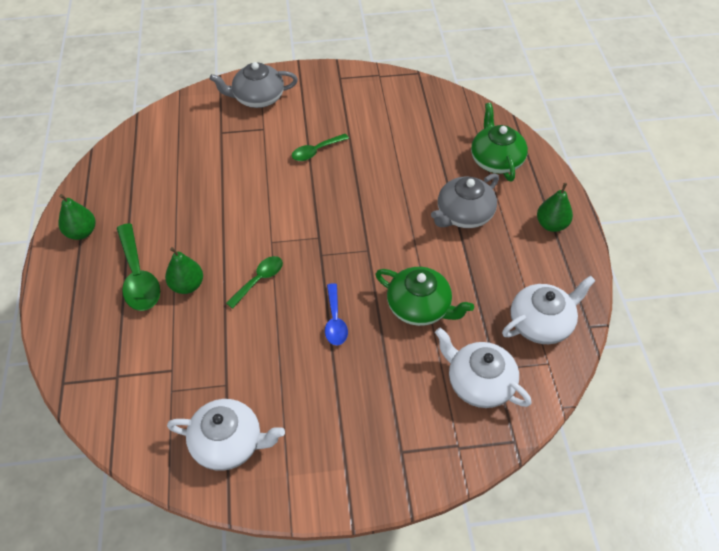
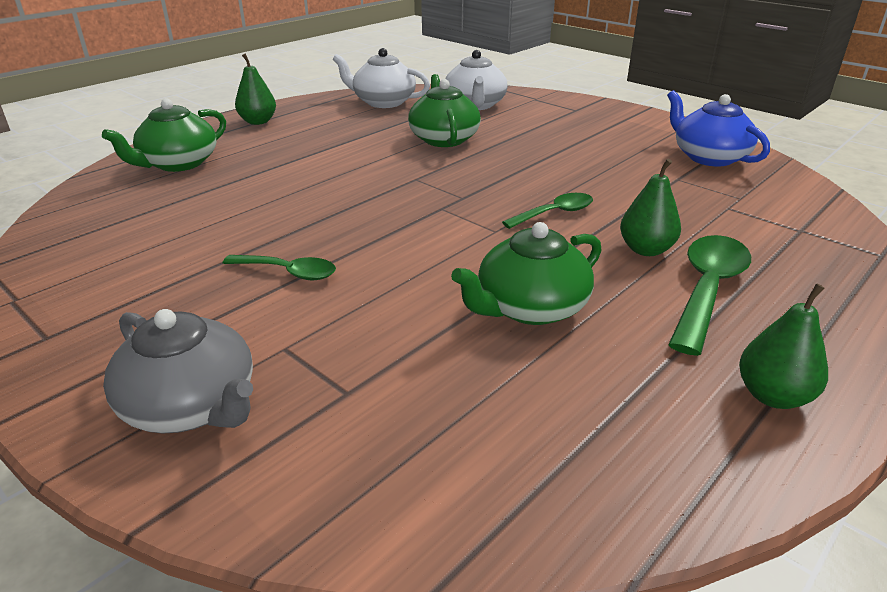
camera: 130 degrees left, 20 degrees down
white teapot [167,399,285,471] -> blue teapot [667,90,770,166]
green spoon [226,256,283,309] -> green spoon turned 150 degrees clockwise [502,193,593,229]
blue spoon [325,283,348,345] -> none
grey teapot [431,173,499,228] -> none
none -> green teapot [451,222,602,325]

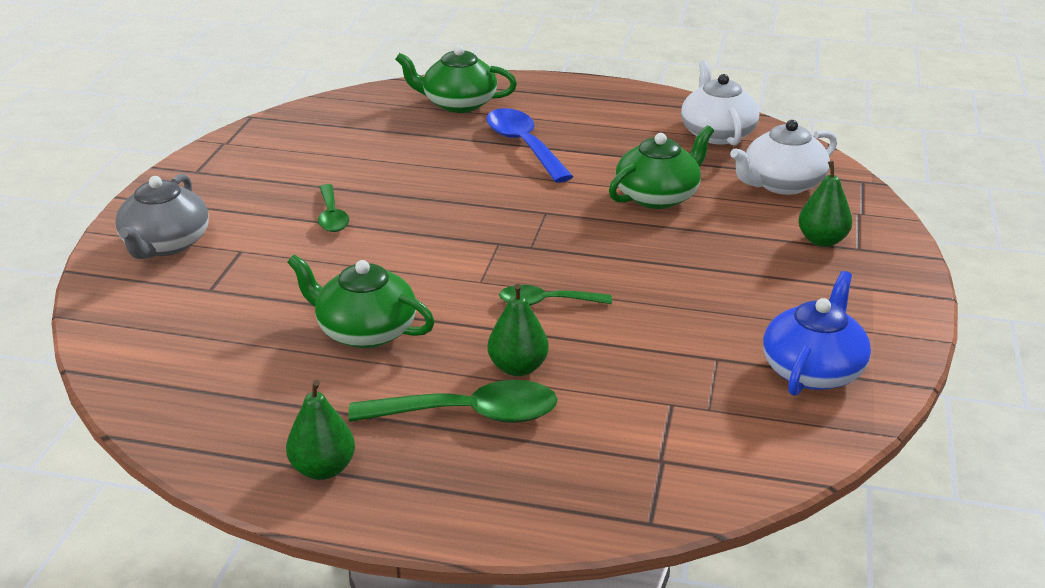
camera: 60 degrees right, 0 degrees up
green pear [235,54,276,125] -> green pear moved to [798,161,853,247]
green spoon [502,193,593,229] -> green spoon turned 150 degrees clockwise [499,285,612,306]
none -> blue spoon [486,108,573,183]

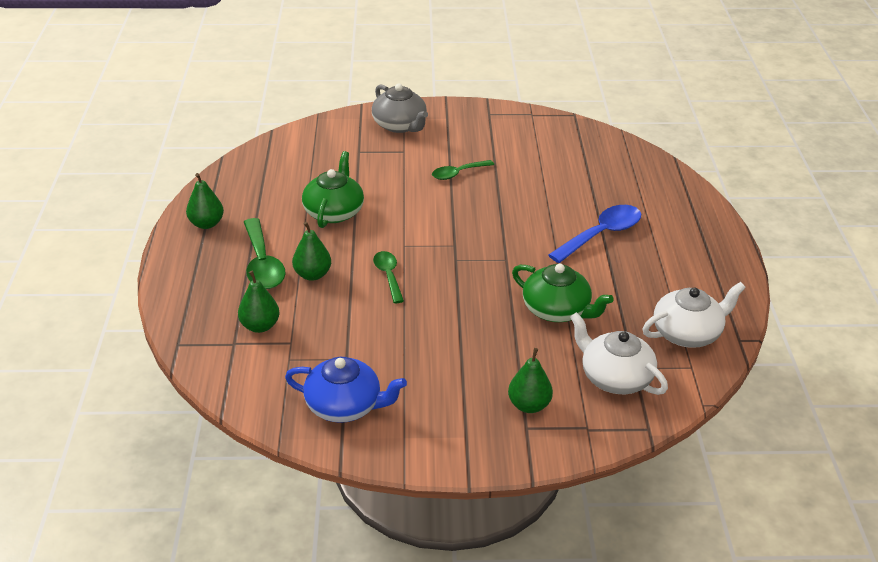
camera: 75 degrees right, 5 degrees up
grey teapot [115,174,209,259] -> grey teapot turned 120 degrees counterclockwise [372,83,428,133]
green teapot [395,45,517,113] -> none
none -> green pear [238,271,280,333]

